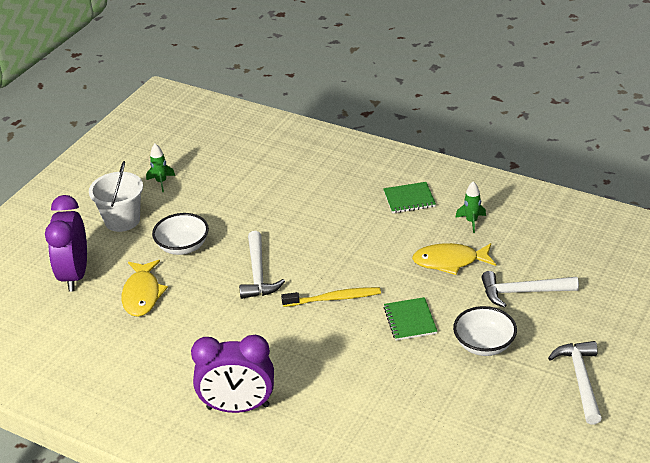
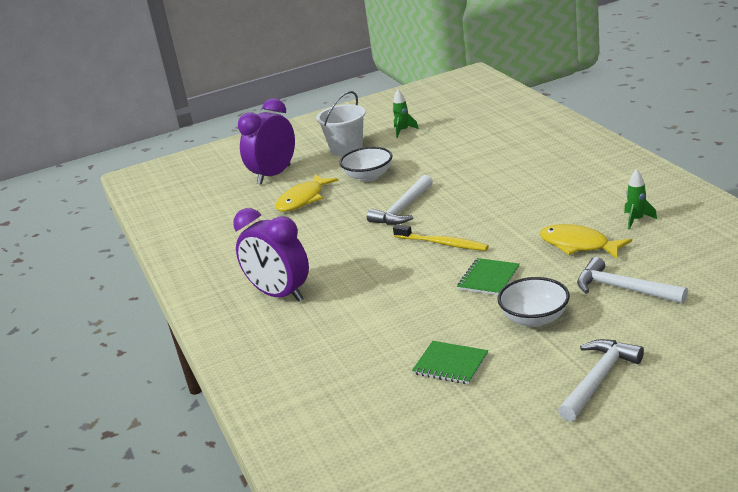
camera: 40 degrees right, 10 degrees down
green notebook [383,182,436,213] -> green notebook moved to [412,341,488,384]

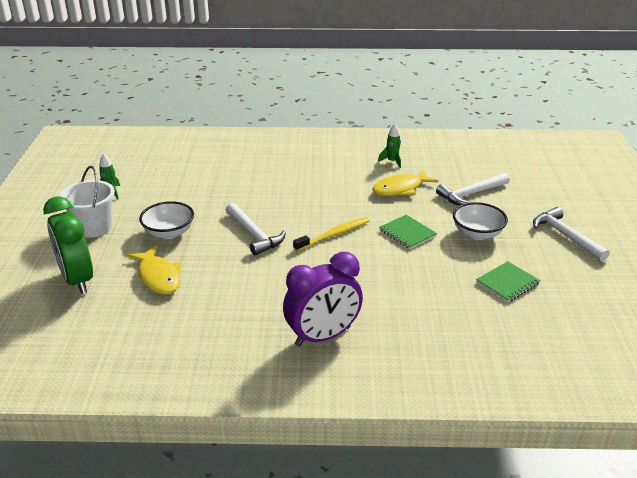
camera: 70 degrees left, 5 degrees up
purple clock [238,98,295,185] -> green clock [43,196,93,294]

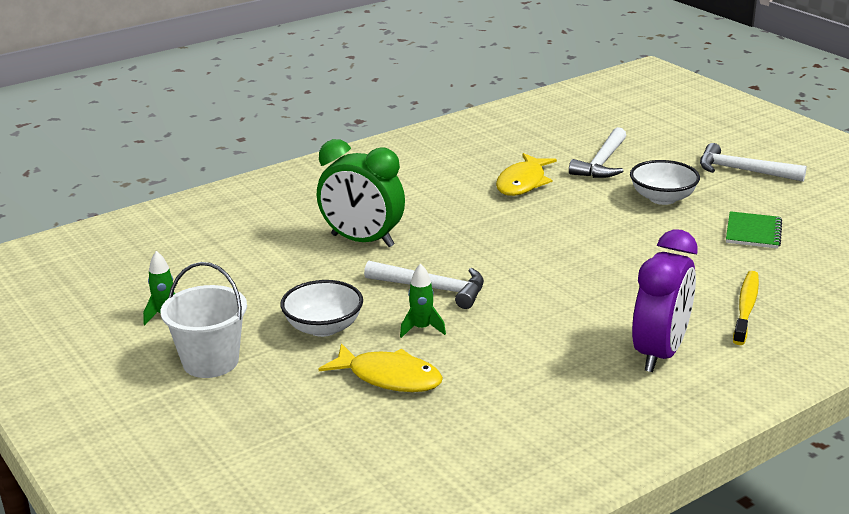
camera: 35 degrees left, 5 degrees down
green clock [43,196,93,294] -> green clock moved to [317,139,405,247]
yellow toothbrush [293,217,369,251] -> yellow toothbrush moved to [733,271,759,345]
green rocket [378,124,401,168] -> green rocket moved to [400,263,446,338]
green notebook [379,215,437,249] -> none

